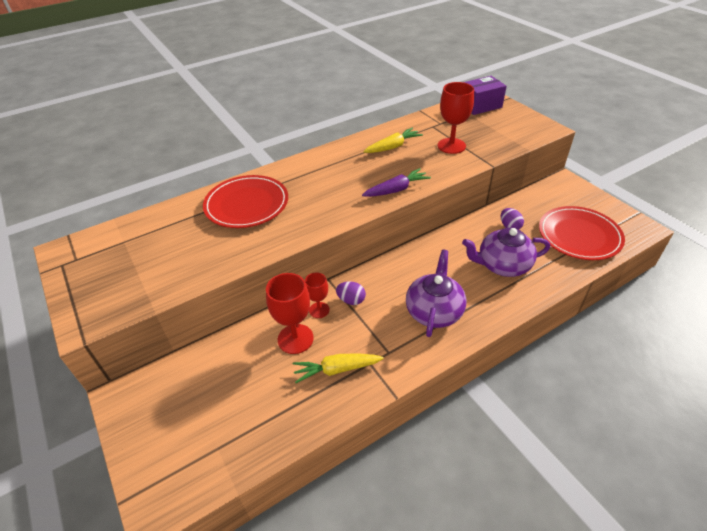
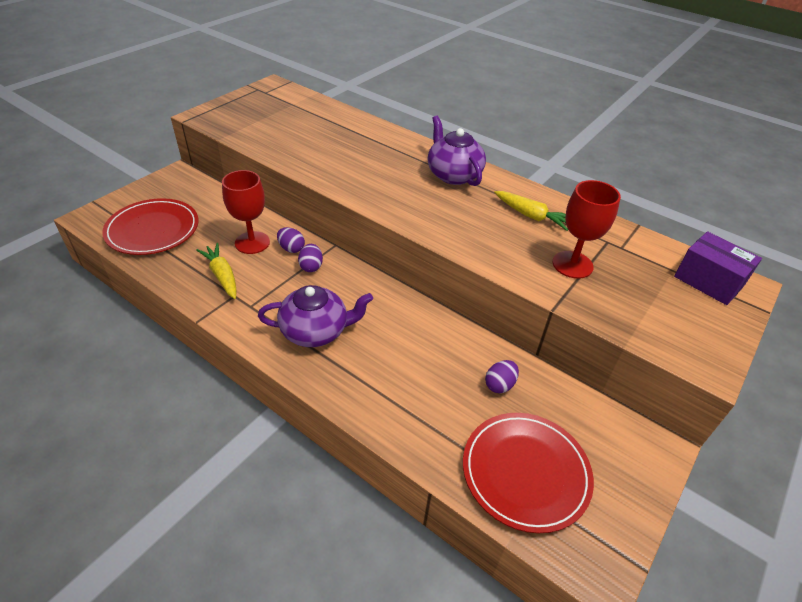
camera: 65 degrees right, 0 degrees up
red plate [203,175,288,228] -> red plate moved to [102,198,199,255]
red goblet [305,272,330,318] -> purple egg [277,227,305,253]
purple carrot [362,168,431,197] -> none
purple teapot [462,228,550,277] -> purple teapot moved to [428,116,486,186]

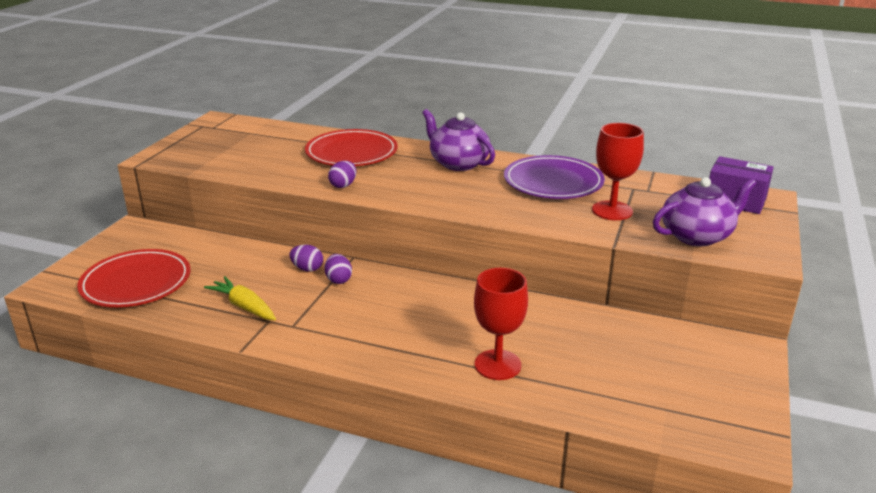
camera: 15 degrees left, 15 degrees down
red goblet [222,170,270,254] -> red goblet moved to [474,268,528,380]
purple teapot [258,285,373,347] -> purple teapot moved to [653,177,756,246]
red plate [463,413,594,534] -> red plate moved to [305,129,398,166]
purple egg [485,360,519,393] -> purple egg moved to [328,161,356,188]
yellow carrot [494,191,568,231] -> purple plate [504,155,605,199]

